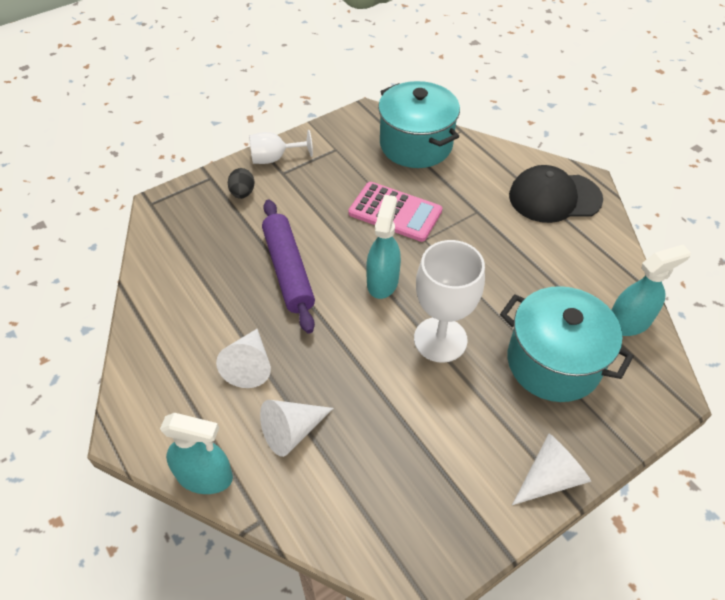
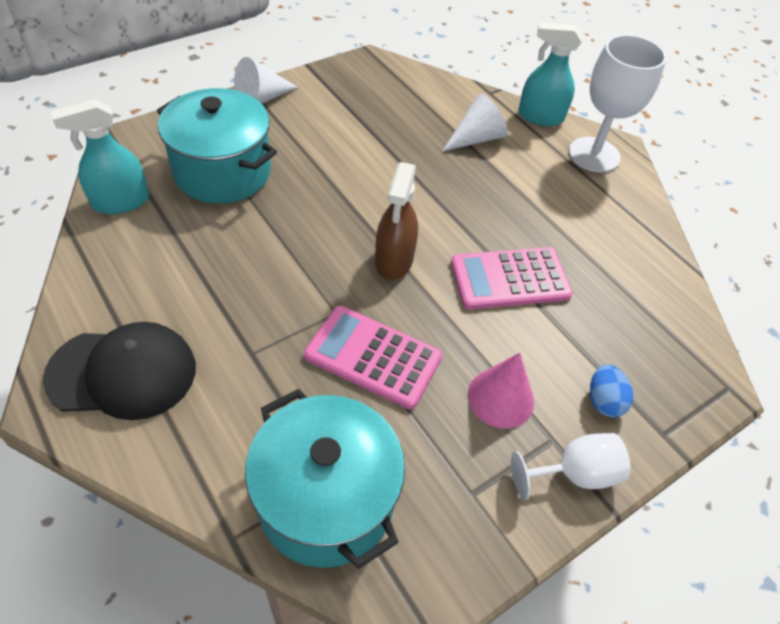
camera: 175 degrees right, 0 degrees up
white cone [216,329,271,388] -> none
black egg [228,168,255,199] -> blue egg [590,364,633,417]
purple rolling pin [262,200,315,334] -> pink calculator [451,247,573,310]
turquoise spray bottle [366,195,401,299] -> brown spray bottle [375,162,418,280]
white goblet [414,240,485,363] -> white goblet moved to [569,35,667,173]
none -> pink cone [468,352,534,429]

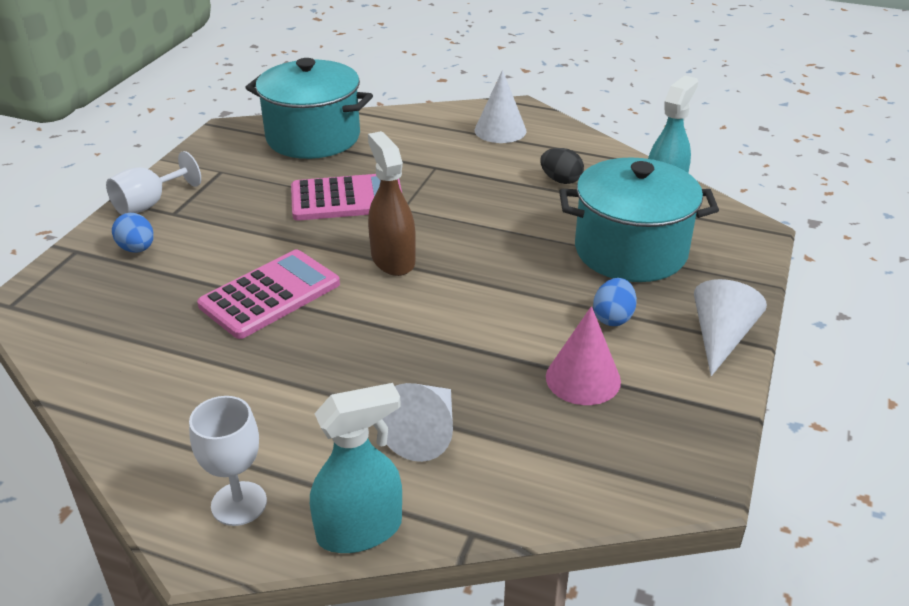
camera: 150 degrees right, 15 degrees down
black cap [43,322,196,420] -> white cone [475,70,527,143]
pink cone [468,352,534,429] -> pink cone moved to [546,306,621,405]
white goblet [569,35,667,173] -> white goblet [189,396,267,526], size x0.61
none -> black egg [540,148,584,184]
none -> blue egg [593,278,637,326]

